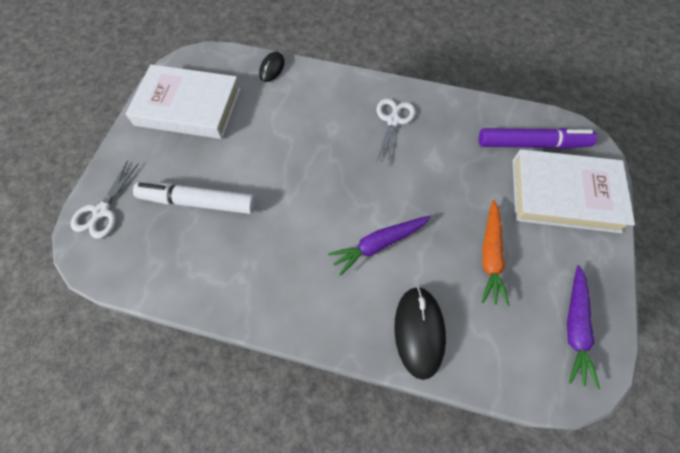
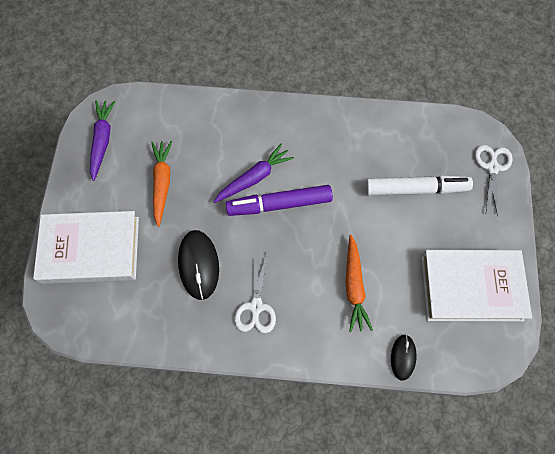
camera: 170 degrees right, 5 degrees up
black mouse [394,286,446,380] -> black mouse moved to [178,230,219,300]
purple marker [479,128,597,149] -> purple marker moved to [226,185,333,216]
none -> orange carrot [345,235,373,332]

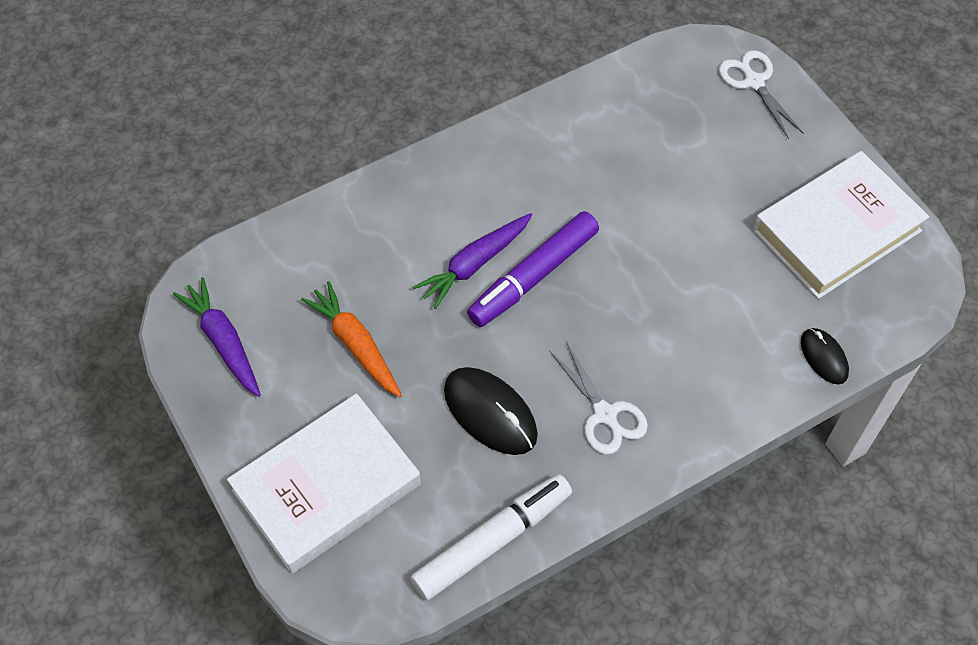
camera: 35 degrees left, 10 degrees down
purple carrot [213,143,294,203] -> purple carrot turned 150 degrees counterclockwise [413,213,532,309]
orange carrot [345,235,373,332] -> none
white marker [365,175,473,196] -> white marker moved to [410,474,572,601]

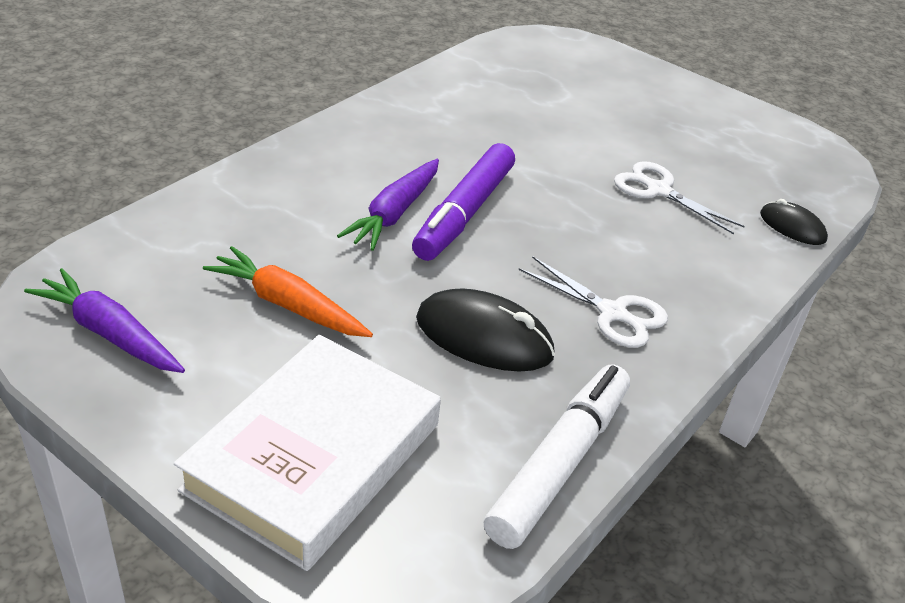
camera: 25 degrees left, 20 degrees down
white scissors [719,50,804,139] -> white scissors moved to [614,161,745,235]
white book [753,151,929,299] -> none

